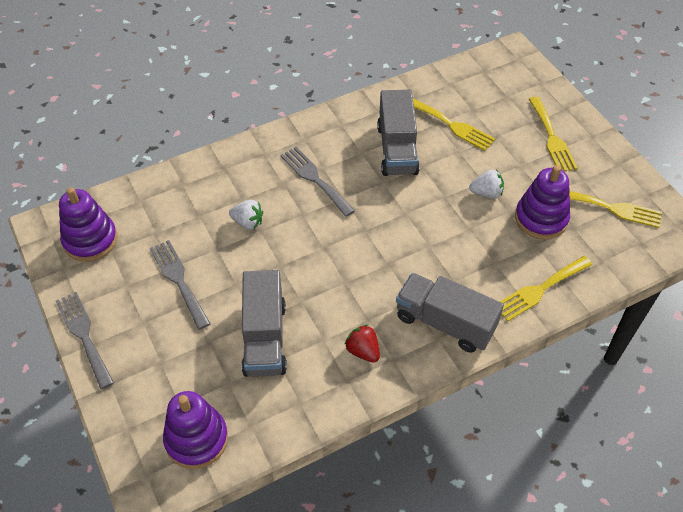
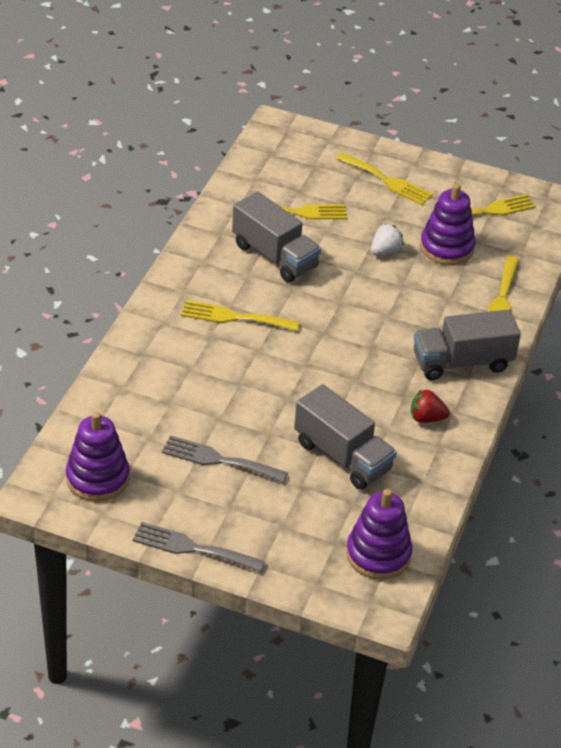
camera: 45 degrees left, 10 degrees down
white strawberry [229,200,263,230] -> none
grey fork [280,147,355,217] -> yellow fork [181,300,300,331]

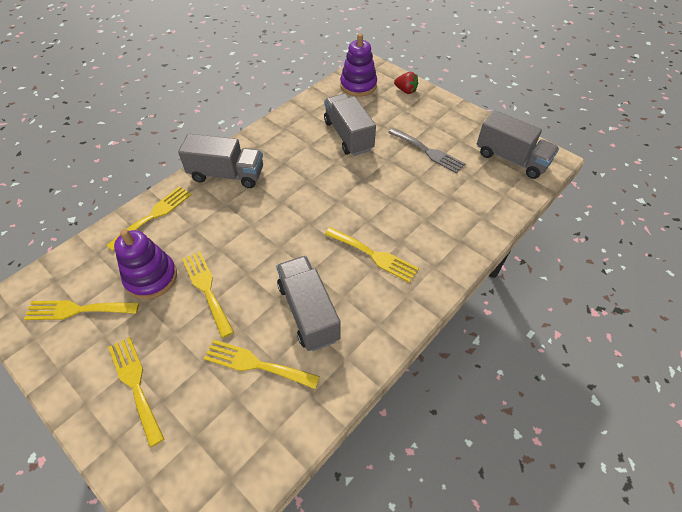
camera: 155 degrees left, 10 degrees up
purple stacking toy [66,412,130,501] -> grey truck [477,110,559,179]
grey fork [132,522,265,573] -> none
white strawberry [371,224,404,255] -> yellow fork [182,251,234,338]
red strawberry [411,390,450,423] -> red strawberry moved to [394,72,418,94]

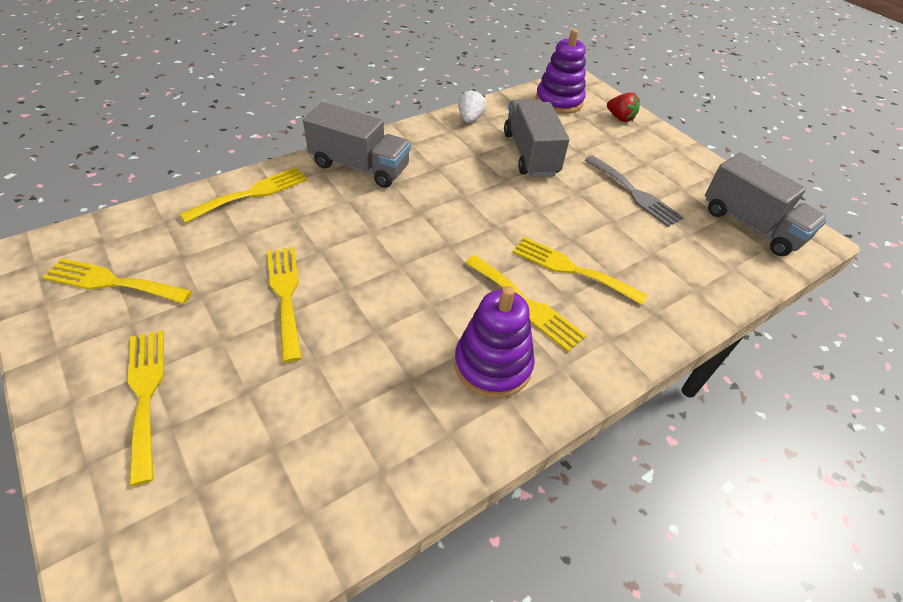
camera: 10 degrees right, 5 degrees down
purple stacking toy [114,229,177,299] -> purple stacking toy moved to [454,286,535,398]
yellow fork [203,339,320,389] -> yellow fork moved to [512,237,647,305]
grey truck [276,256,341,351] -> none
none -> white strawberry [458,89,487,123]

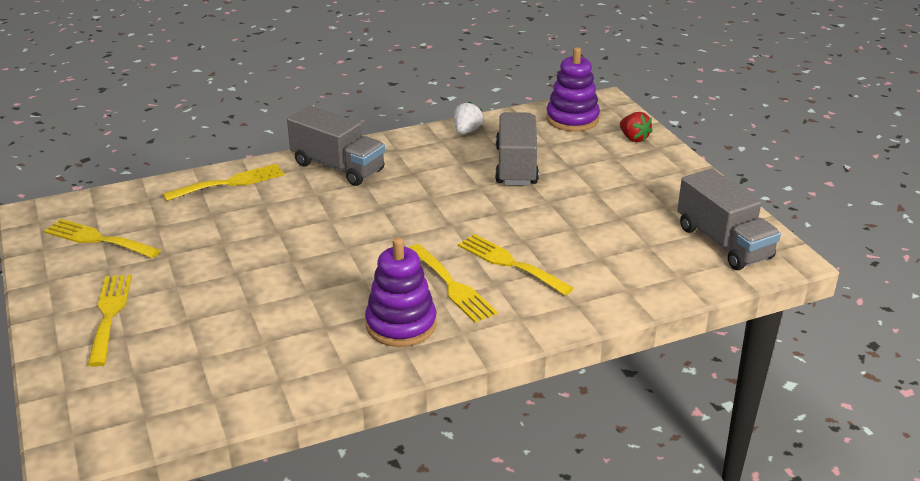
camera: 15 degrees right, 15 degrees down
yellow fork [267,247,302,362] -> none
grey fork [585,156,684,227] -> none

